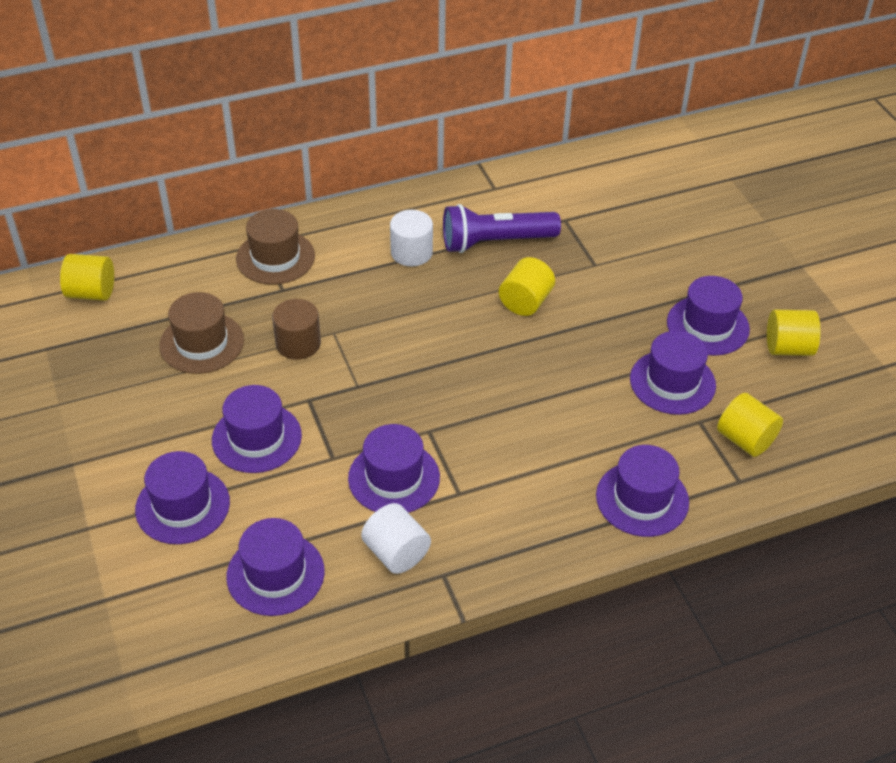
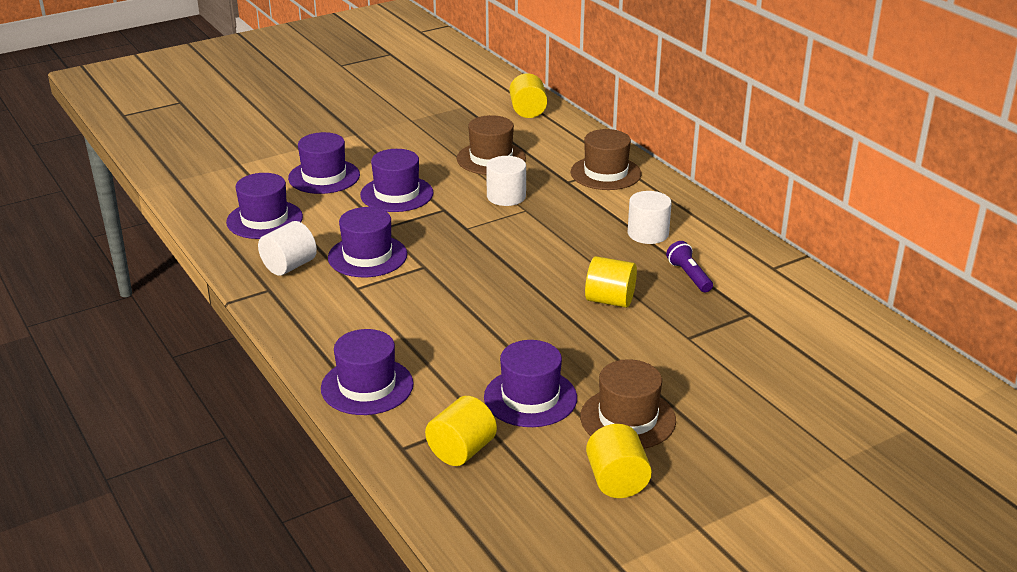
camera: 80 degrees right, 15 degrees down
brown cylinder [272,299,321,360] -> white cylinder [486,156,526,206]
purple flashlight [443,204,561,253] -> purple flashlight [666,241,713,292], size x0.54
purple hat [667,276,750,356] -> brown hat [580,359,676,449]

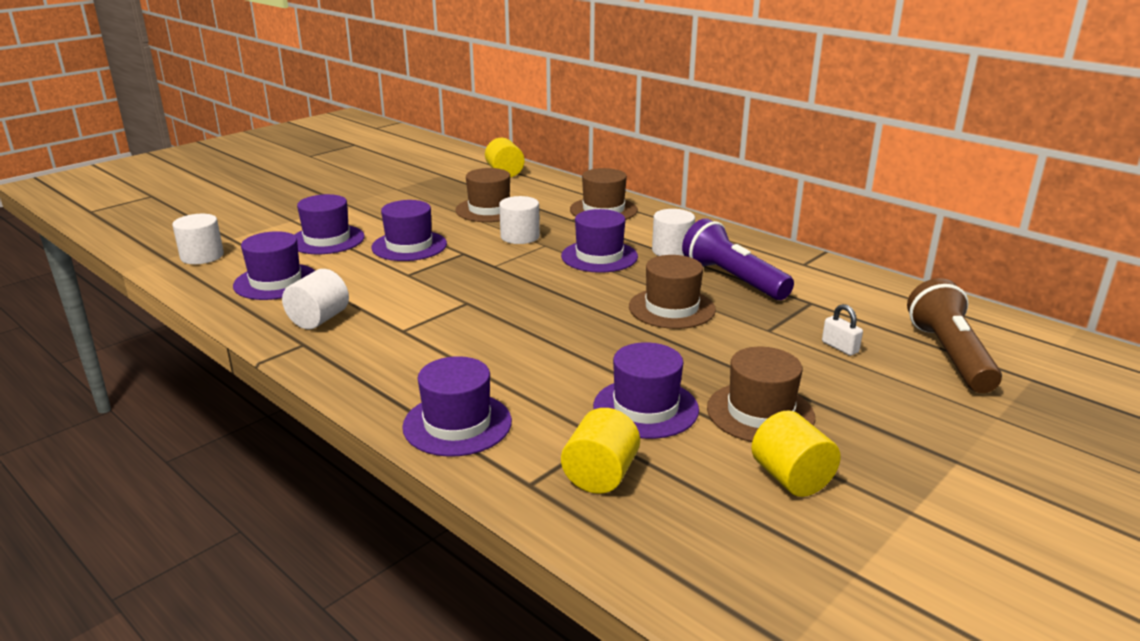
camera: 15 degrees left, 5 degrees down
purple hat [328,207,407,277] -> purple hat moved to [561,209,638,273]
yellow cylinder [585,256,637,308] -> brown hat [629,255,716,329]
purple flashlight [666,241,713,292] -> purple flashlight [682,218,794,300], size x1.87
none -> white cylinder [172,214,224,264]
none -> white padlock [822,304,863,356]
none -> brown flashlight [907,278,1002,393]

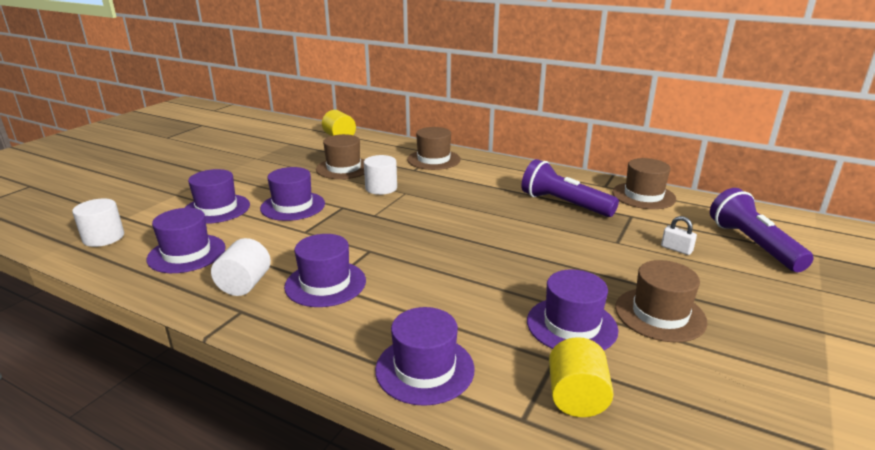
camera: 15 degrees left, 0 degrees up
purple hat [561,209,638,273] -> purple hat moved to [284,234,366,307]
brown hat [629,255,716,329] -> brown hat moved to [612,158,676,209]
white cylinder [652,209,695,256] -> none
yellow cylinder [751,410,841,497] -> none
brown flashlight [907,278,1002,393] -> purple flashlight [710,188,814,272]

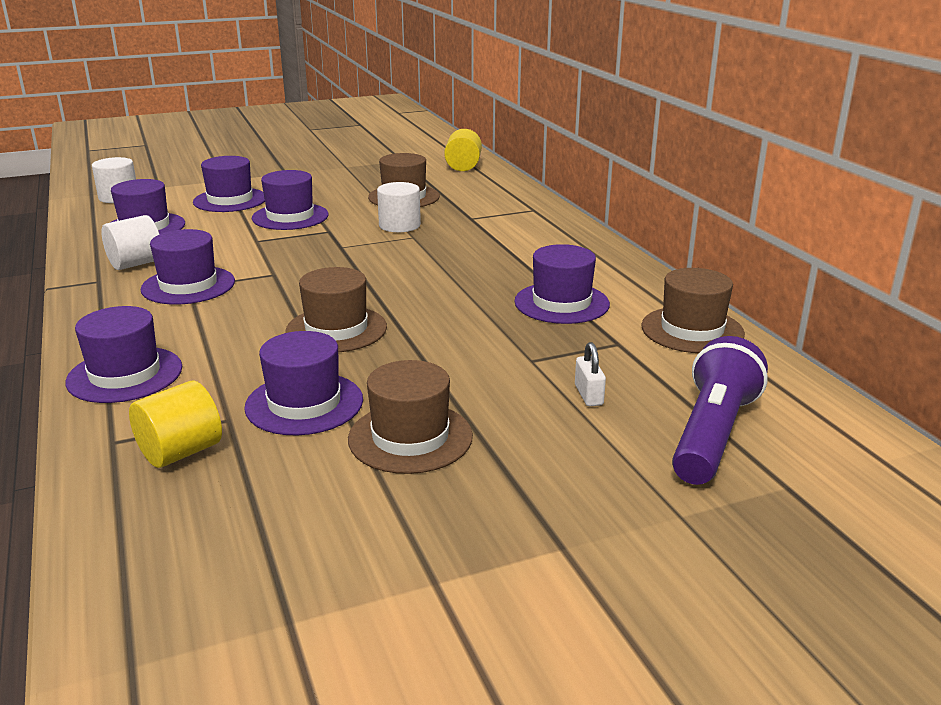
camera: 40 degrees right, 0 degrees up
brown hat [407,127,460,170] -> brown hat moved to [285,267,387,352]
purple flashlight [521,159,619,217] -> purple hat [514,244,610,324]

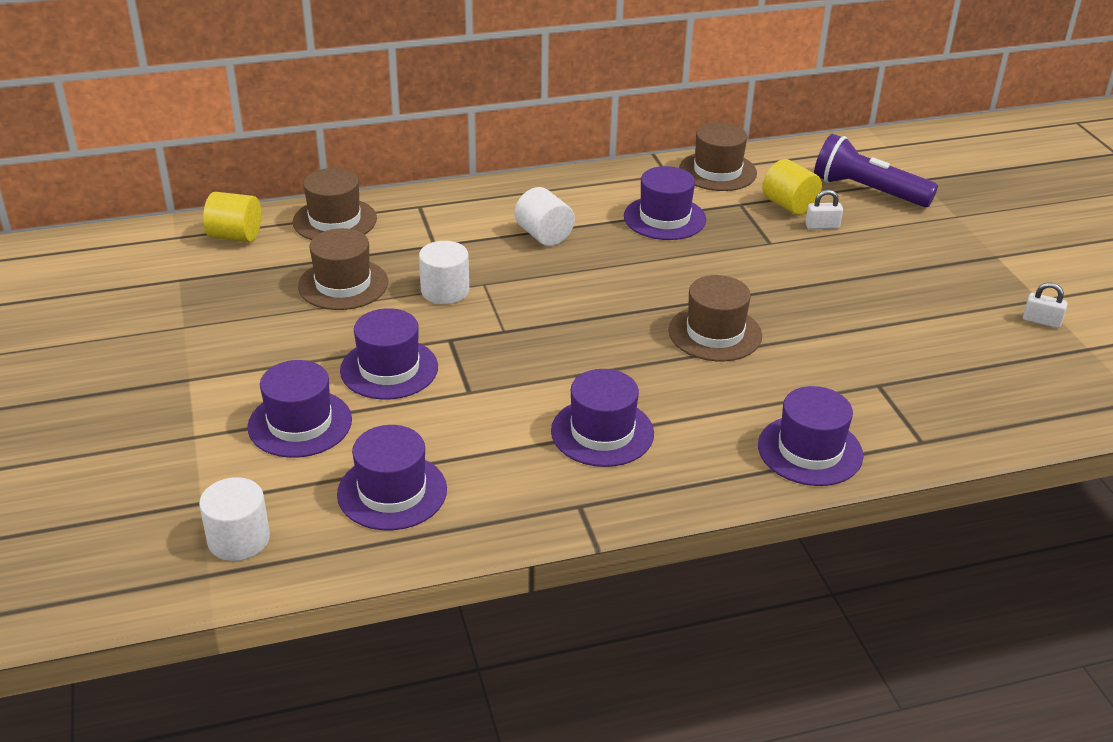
camera: 85 degrees left, 10 degrees up
white cylinder [102,215,160,270] -> white cylinder moved to [515,187,575,246]
yellow cylinder [129,380,222,468] -> yellow cylinder moved to [762,159,822,215]
purple hat [244,331,363,435] -> none
brown hat [348,360,473,474] -> brown hat moved to [293,168,377,240]
none -> white padlock [1023,282,1067,328]

